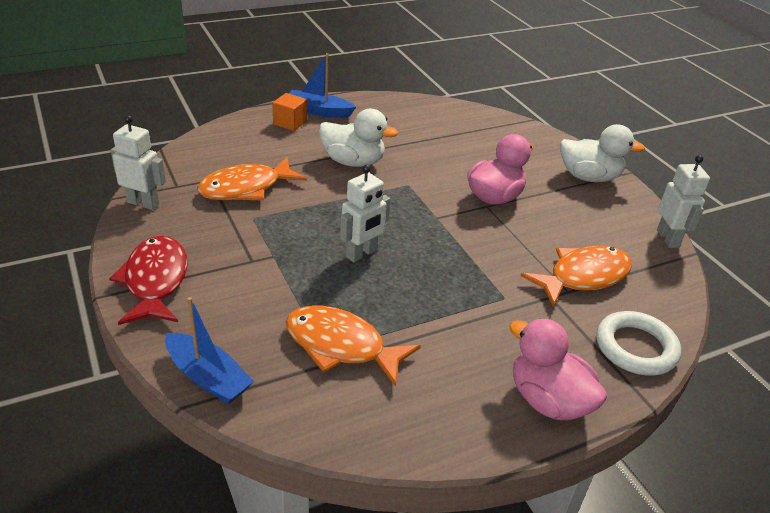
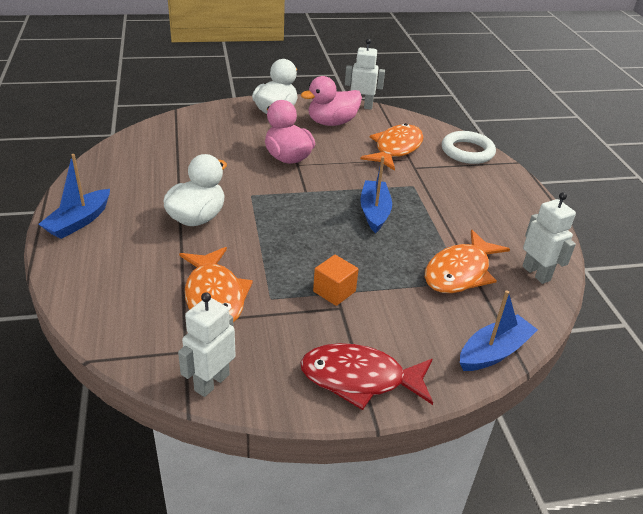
camera: 75 degrees left, 0 degrees up
orange cube [272,93,307,131] -> orange cube moved to [313,255,359,306]
white robot [340,165,390,262] -> white robot moved to [522,192,576,284]
pink duck [509,318,607,420] -> pink duck moved to [301,76,362,126]
orange fish [520,246,632,307] -> orange fish turned 45 degrees clockwise [360,123,423,171]
none -> blue boat [360,156,392,233]

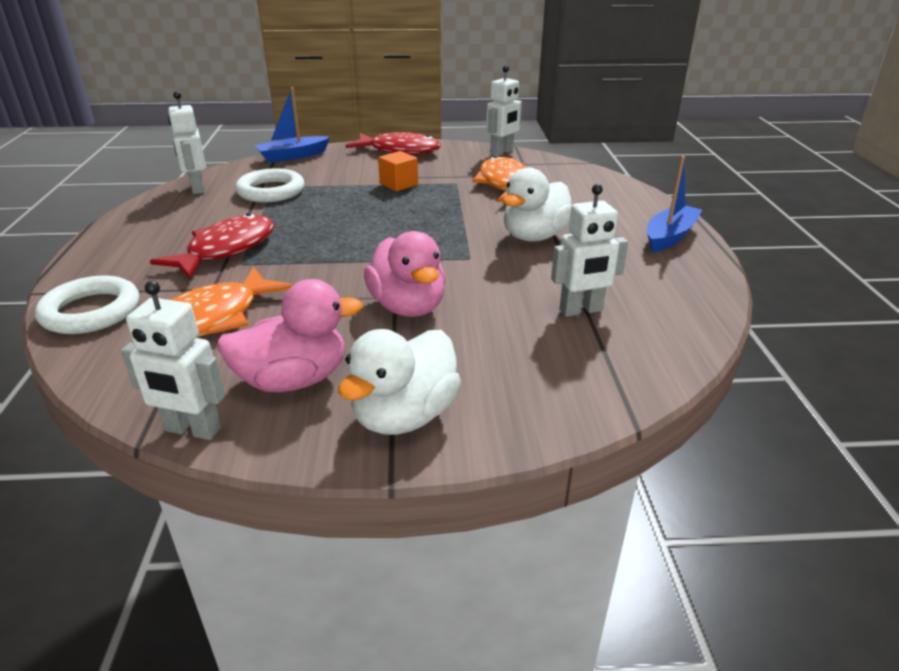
camera: 170 degrees left, 5 degrees down
blue boat [360,156,392,233] -> none
orange fish [425,230,510,293] -> white ring [235,168,305,202]
none -> red fish [150,213,274,279]
none -> white robot [551,184,628,317]

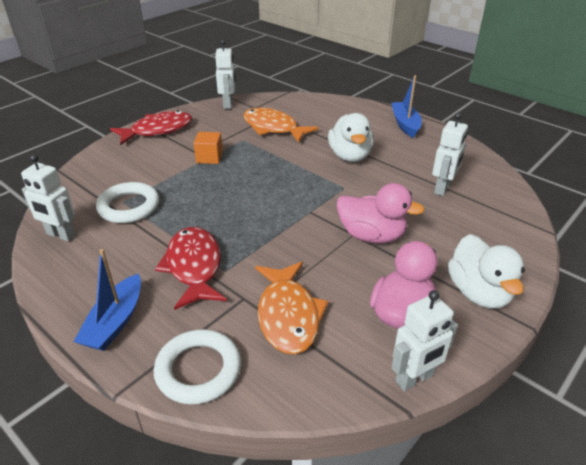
camera: 45 degrees left, 5 degrees up
blue boat [255,87,330,163] -> blue boat moved to [73,249,141,351]

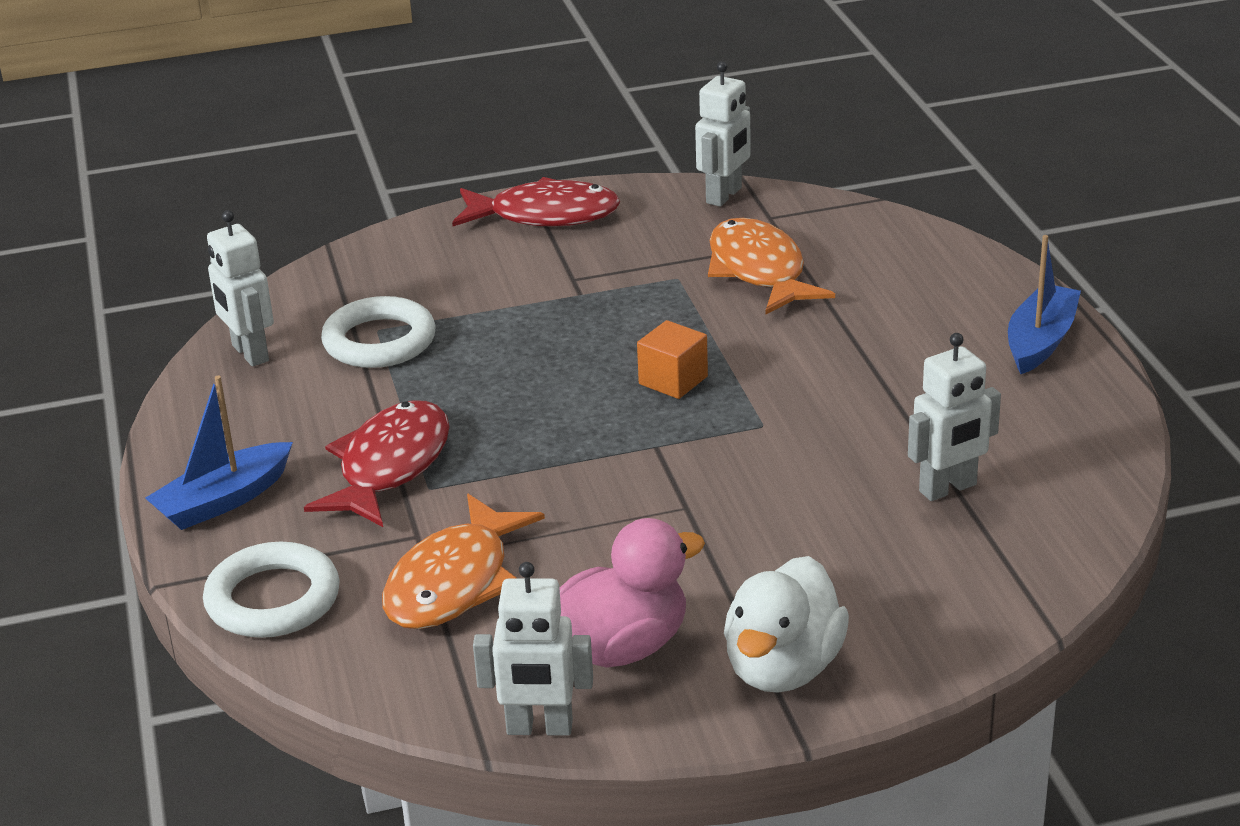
camera: 35 degrees right, 5 degrees down
orange cube [193,132,223,164] -> orange cube moved to [637,320,708,399]
white duck [328,113,374,162] -> none
pink duck [337,183,425,243] -> none

